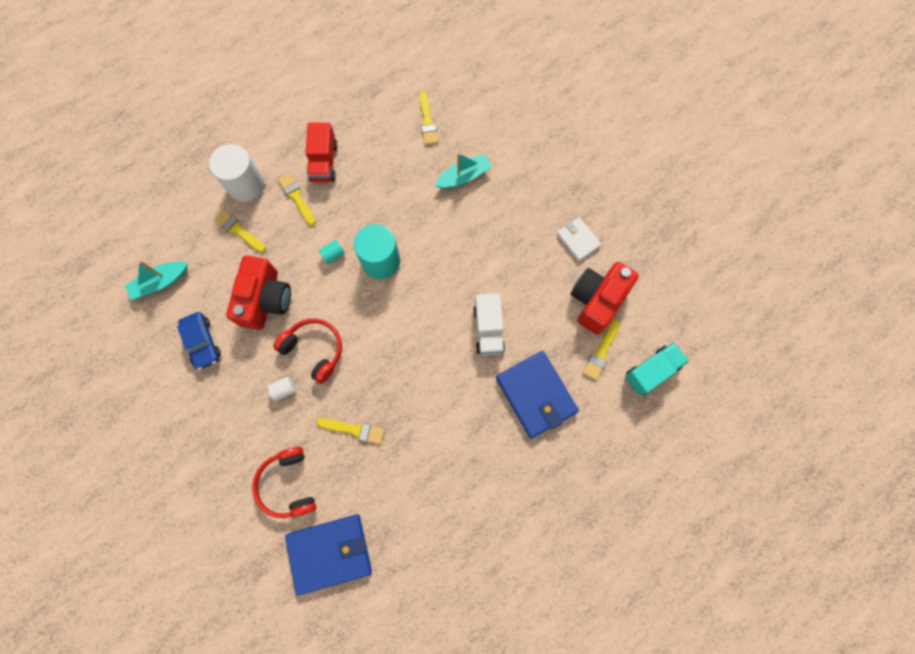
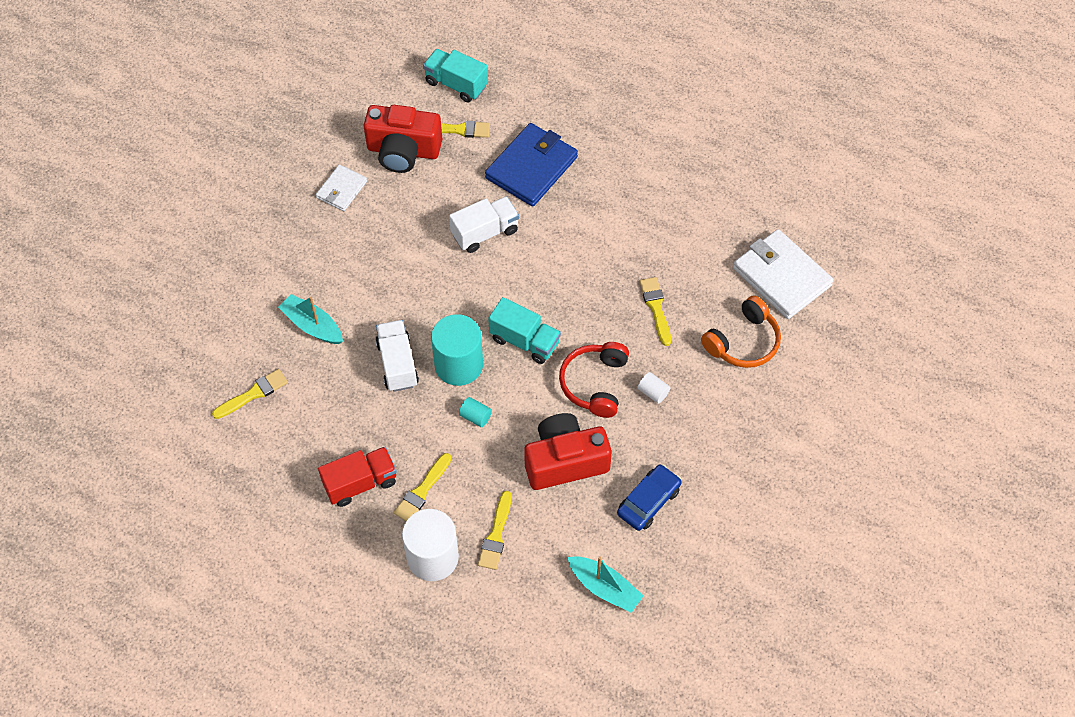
camera: 115 degrees left, 15 degrees down
red headphones [252,447,316,518] -> orange headphones [701,295,781,368]
blue wallet [285,514,372,596] -> white wallet [733,229,834,319]
none -> white truck [375,320,419,392]
none -> turquoise truck [488,297,561,364]

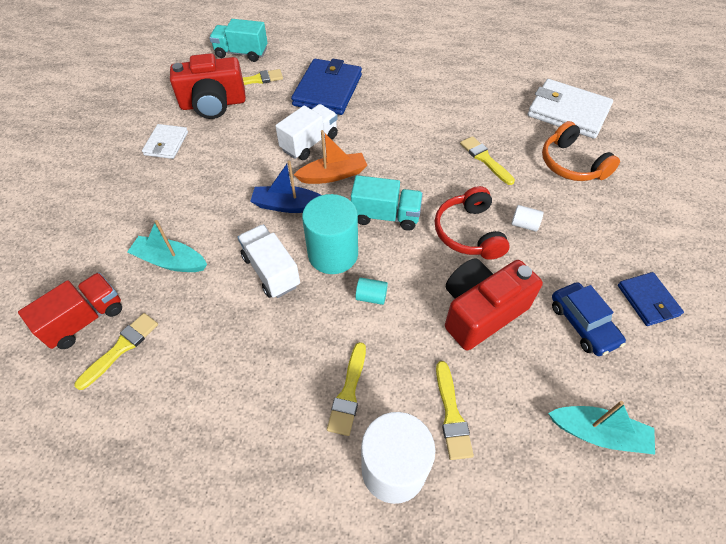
camera: 20 degrees left, 5 degrees down
red truck [318,447,397,507] -> red truck moved to [18,272,122,349]
blue car [617,464,682,531] -> blue car turned 135 degrees clockwise [552,282,626,356]
orange headphones [701,295,781,368] -> orange headphones turned 120 degrees clockwise [542,121,620,181]
none -> blue boat [250,161,321,213]
none -> orange boat [294,130,367,184]
none -> blue wallet [618,272,684,326]

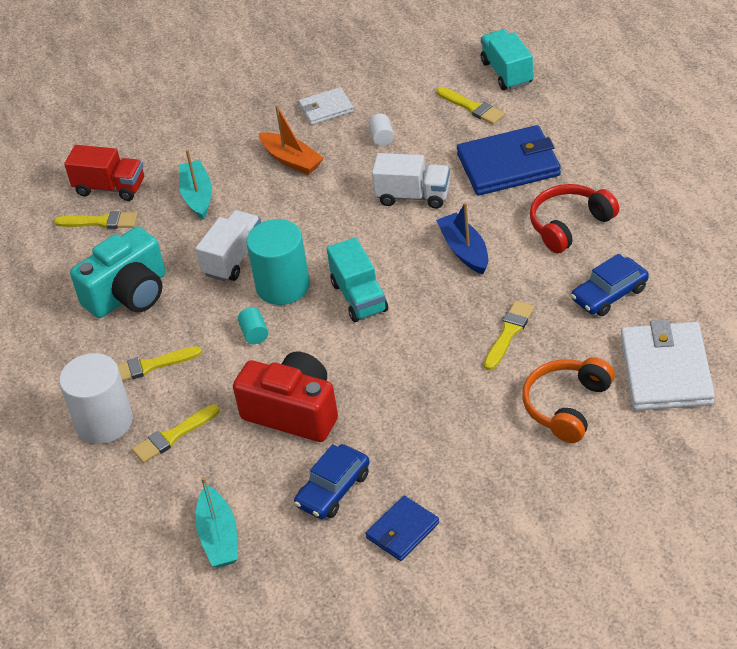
camera: 65 degrees right, 10 degrees down
red camera [170,53,246,119] -> none
blue boat [250,161,321,213] -> blue boat moved to [436,203,488,274]
orange boat [294,130,367,184] -> orange boat moved to [259,105,324,175]
red headphones [435,186,510,260] -> red headphones moved to [530,184,619,253]
white cylinder [511,205,543,232] -> white cylinder moved to [369,114,394,146]
none -> turquoise camera [70,226,166,318]
none -> blue car [571,254,649,316]

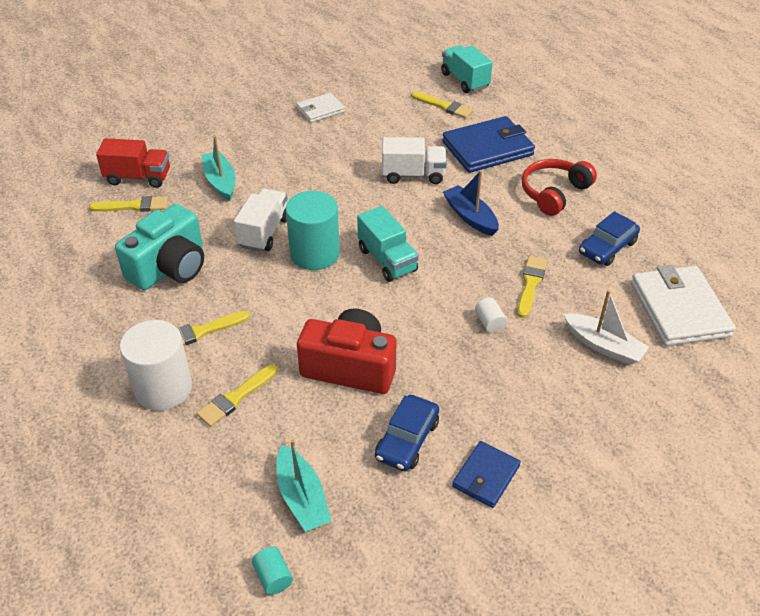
camera: 15 degrees left, 0 degrees up
turquoise cylinder [238,307,269,344] -> turquoise cylinder moved to [252,547,293,595]
orange boat [259,105,324,175] -> none
white cylinder [369,114,394,146] -> white cylinder moved to [475,297,507,333]
orange headphones [522,357,615,443] -> white boat [564,290,649,365]

